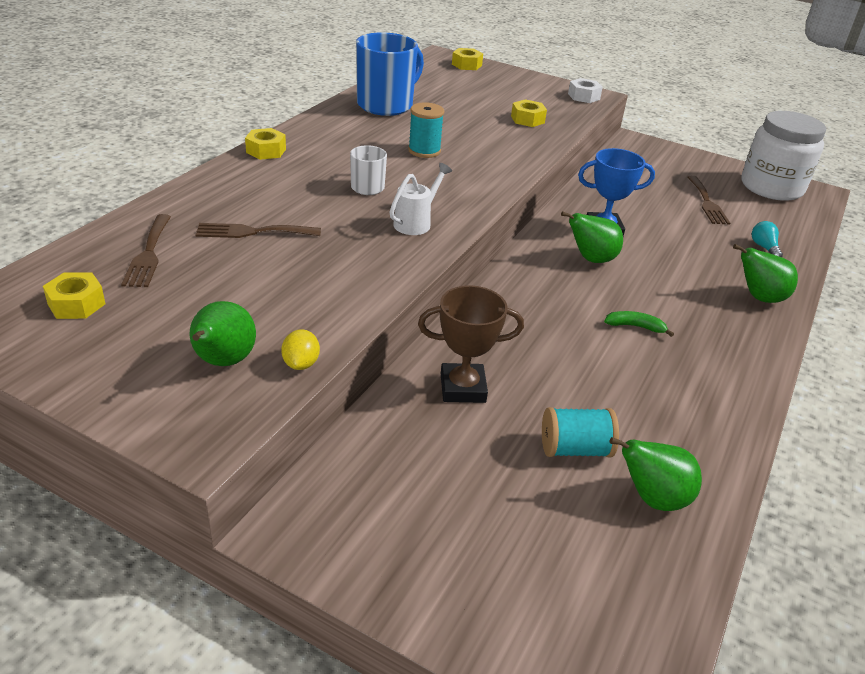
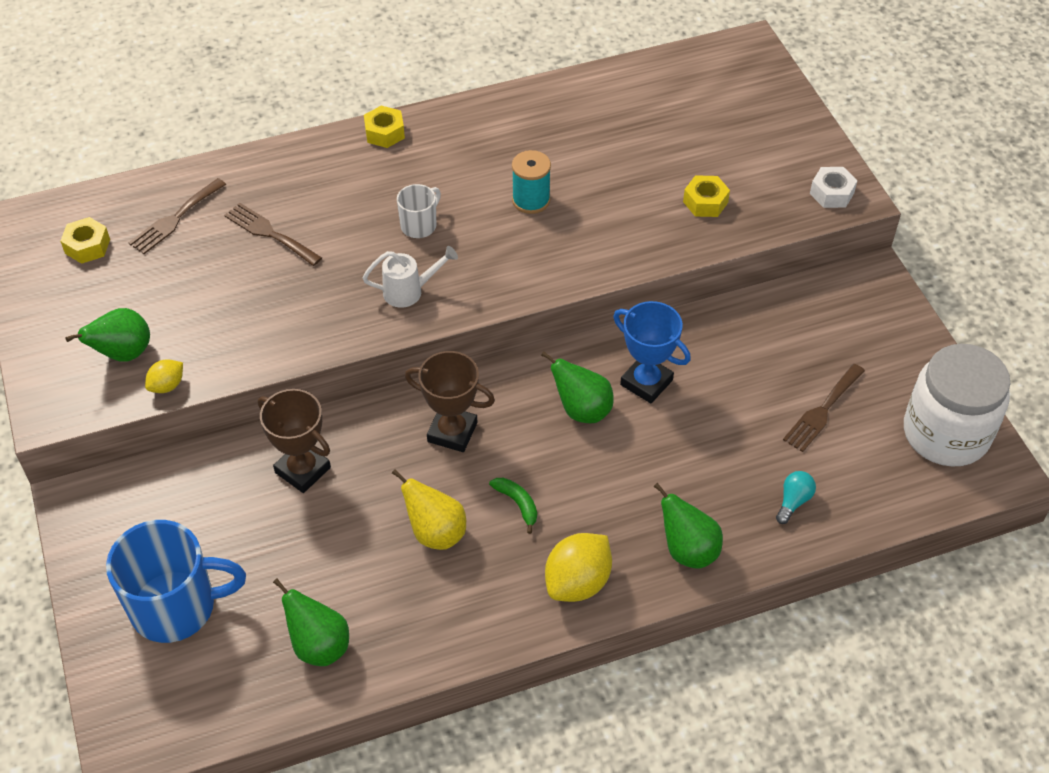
camera: 45 degrees right, 15 degrees up
blue mug [356,32,424,116] -> blue mug moved to [106,520,246,643]
yellow nut [452,48,483,70] -> none
turquoise spool [542,407,619,457] -> none
none -> yellow pear [392,469,466,550]
none -> brown trophy [405,351,495,452]
none -> yellow lemon [545,533,612,602]

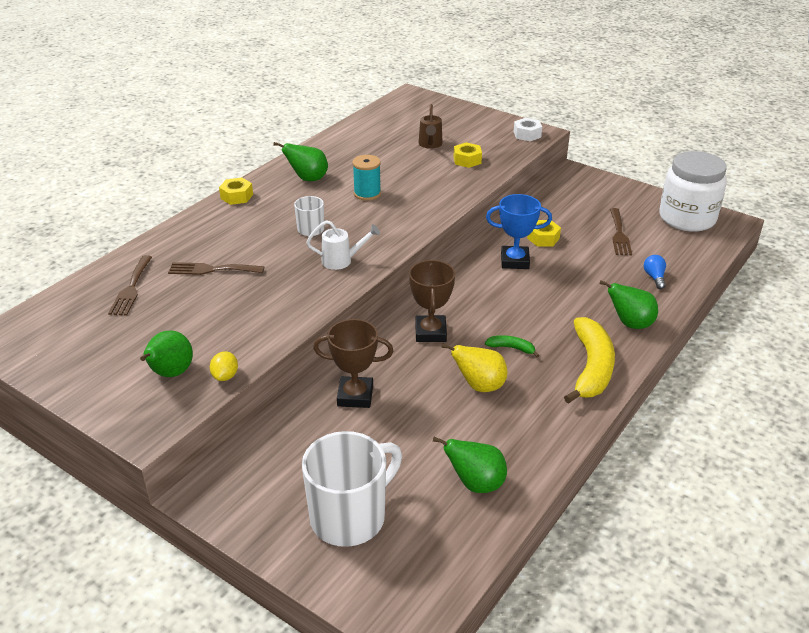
camera: 35 degrees left, 15 degrees down
yellow nut [60,217,110,264] -> yellow nut moved to [527,220,561,246]
blue mug [106,520,246,643] -> white mug [302,431,402,547]
white watering can [362,246,458,308] -> white watering can turned 45 degrees clockwise [306,220,380,270]
brown trophy [405,351,495,452] -> brown trophy turned 75 degrees counterclockwise [409,260,455,342]
green pear [541,351,614,423] -> green pear moved to [274,142,328,181]
yellow lemon [545,533,612,602] -> yellow banana [564,317,615,404]
turquoise light bulb [776,471,816,524] -> blue light bulb [644,255,666,289]
none -> brown watering can [418,104,443,149]

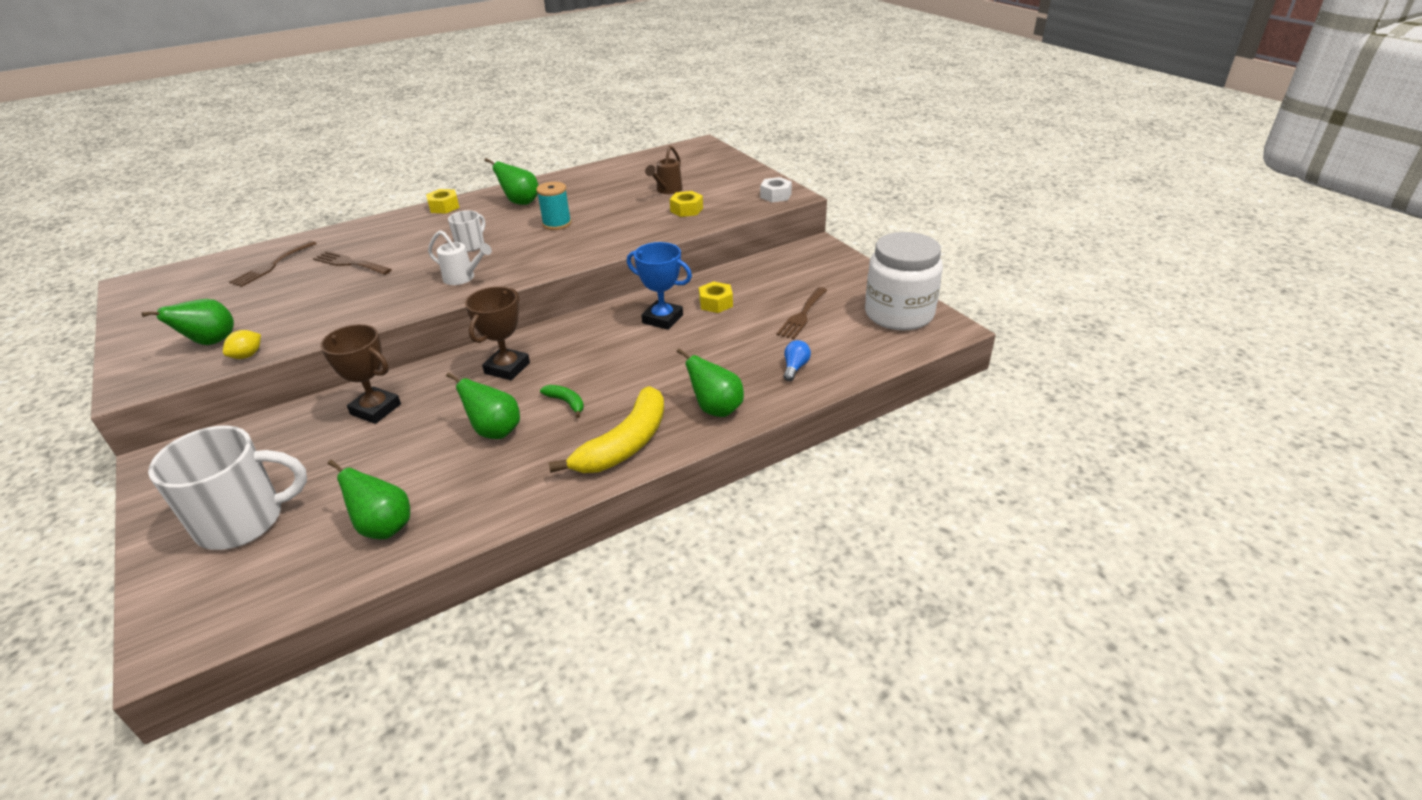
camera: 25 degrees right, 0 degrees up
yellow pear [442,343,507,392] -> green pear [446,372,520,439]

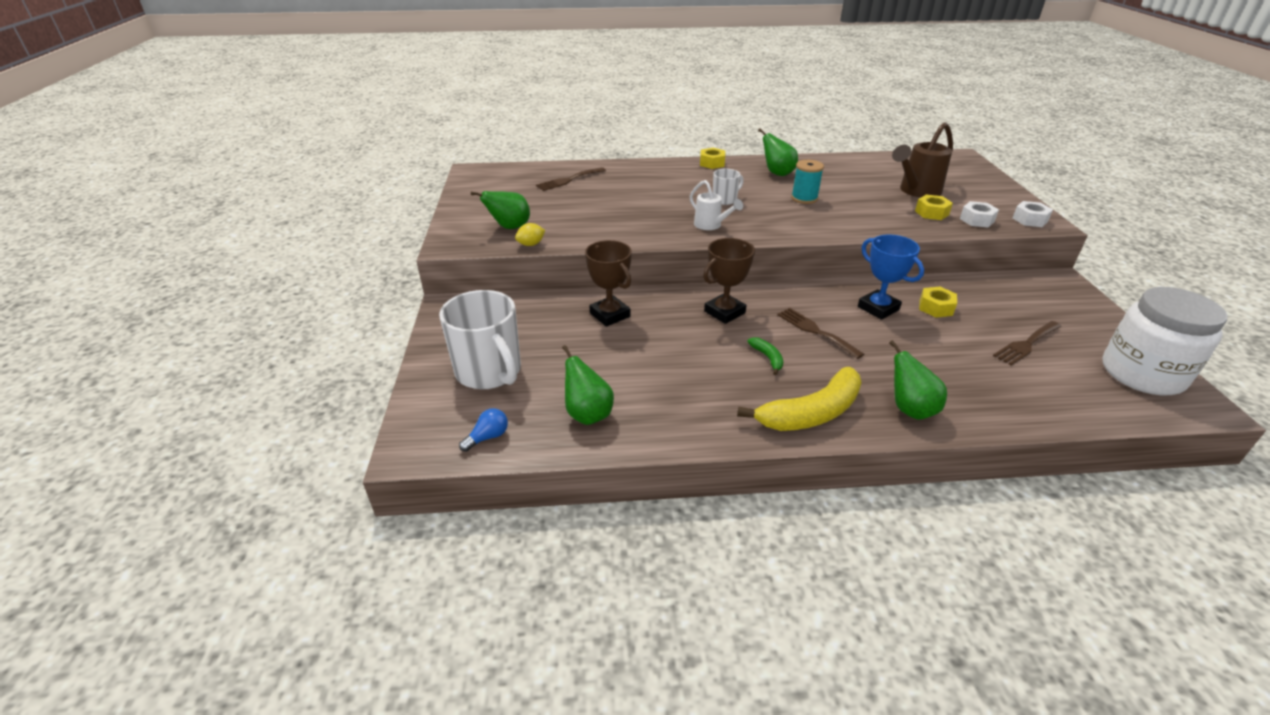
camera: 25 degrees right, 0 degrees up
white mug [148,426,307,550] -> white mug turned 45 degrees clockwise [439,290,521,389]
brown fork [313,251,392,275] -> brown fork moved to [777,308,864,359]
green pear [446,372,520,439] -> none
brown watering can [645,146,683,194] -> brown watering can [892,122,953,198], size x1.62
blue light bulb [784,340,811,381] -> blue light bulb moved to [459,408,508,452]
none -> white nut [960,201,999,228]

